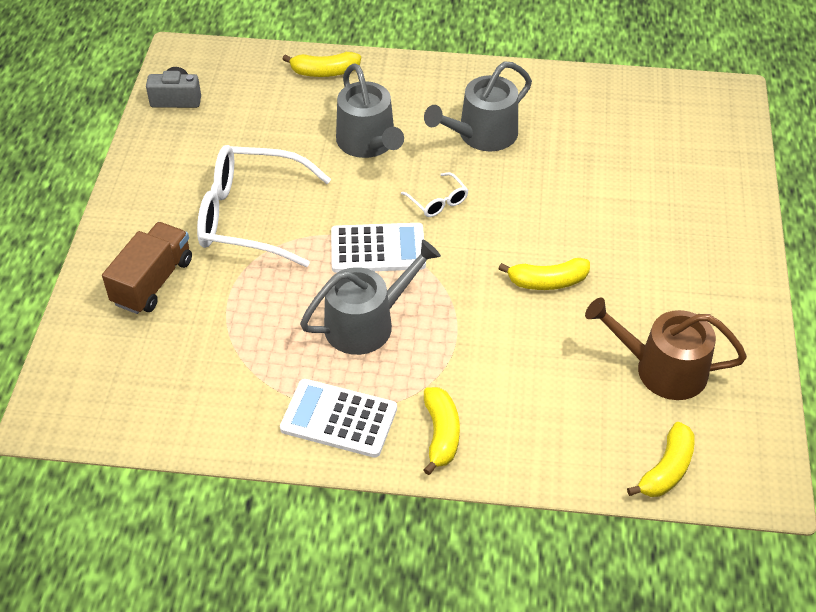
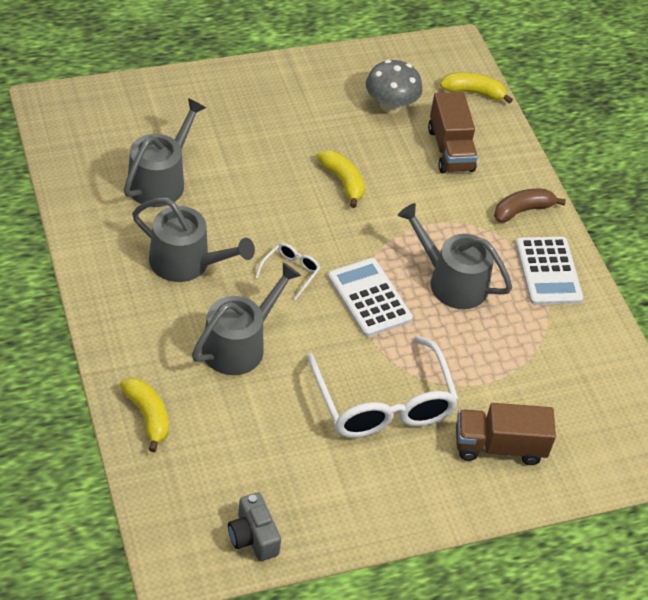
camera: 120 degrees left, 0 degrees up
yellow banana [424,387,460,475] -> brown banana [494,189,566,223]
brown watering can [585,297,747,400] -> grey mushroom [366,60,423,113]
none -> grey watering can [124,98,206,207]
none -> brown truck [428,92,478,173]

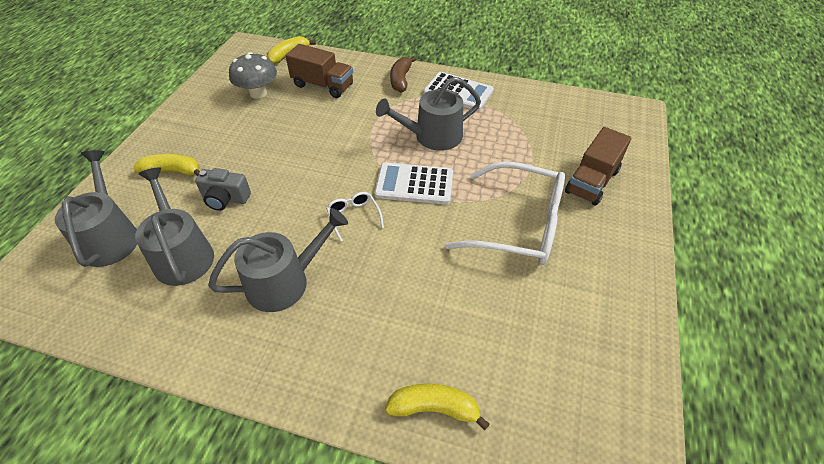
camera: 50 degrees left, 0 degrees up
grey watering can [192,262,301,375] -> grey watering can moved to [55,150,137,267]
grey camera [228,492,281,561] -> grey camera moved to [195,168,251,211]
yellow banana [317,150,365,208] -> yellow banana moved to [133,154,200,176]

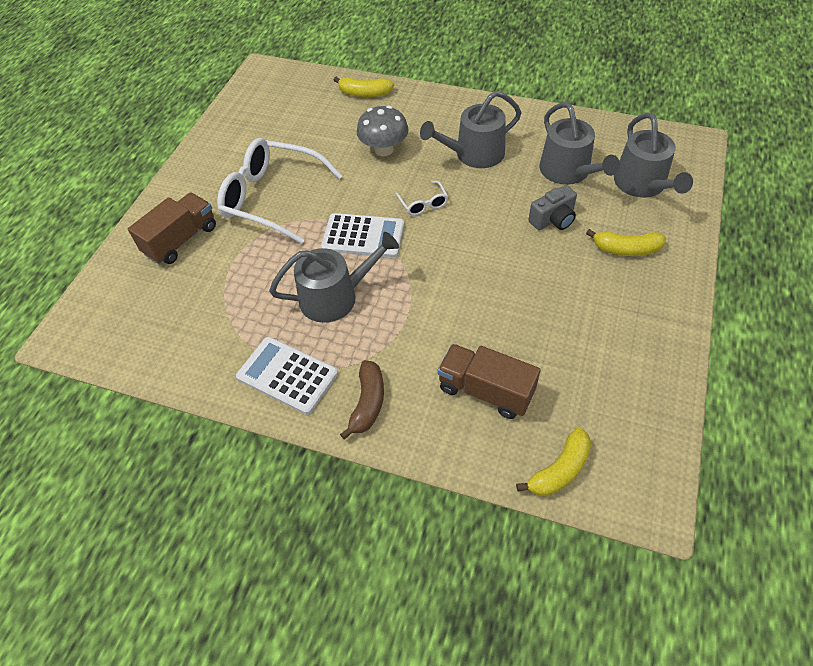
camera: 175 degrees left, 5 degrees up
grey camera [195,168,251,211] -> grey camera turned 135 degrees clockwise [528,185,577,230]
grey mushroom [229,52,277,99] -> grey mushroom moved to [357,106,409,156]

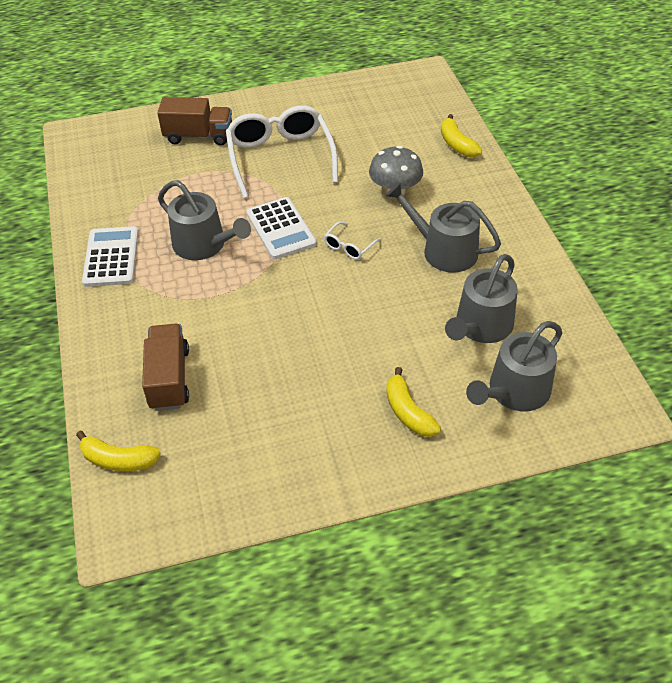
camera: 55 degrees right, 5 degrees down
brown banana [340,360,384,440] -> none
grey camera [528,185,577,230] -> none

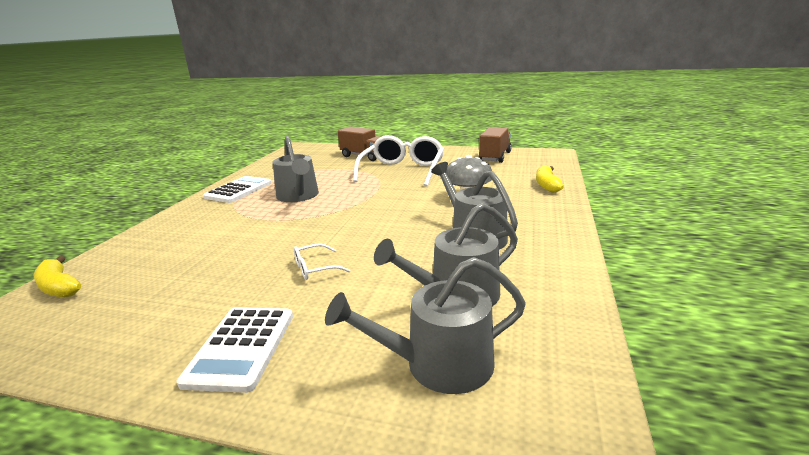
camera: 30 degrees right, 25 degrees down
brown truck [142,324,189,411] -> brown truck moved to [479,127,512,163]
white calculator [246,197,317,259] -> white calculator moved to [177,307,293,393]
white glasses [324,222,382,260] -> white glasses moved to [294,243,350,280]
yellow banana [386,367,441,437] -> none

